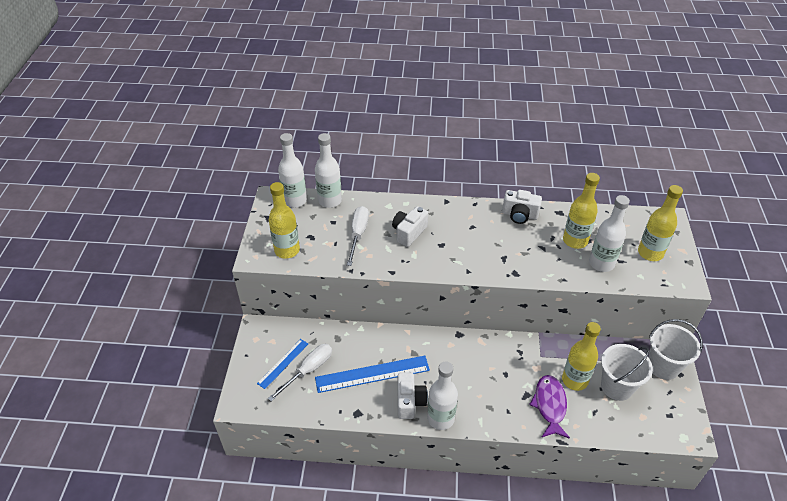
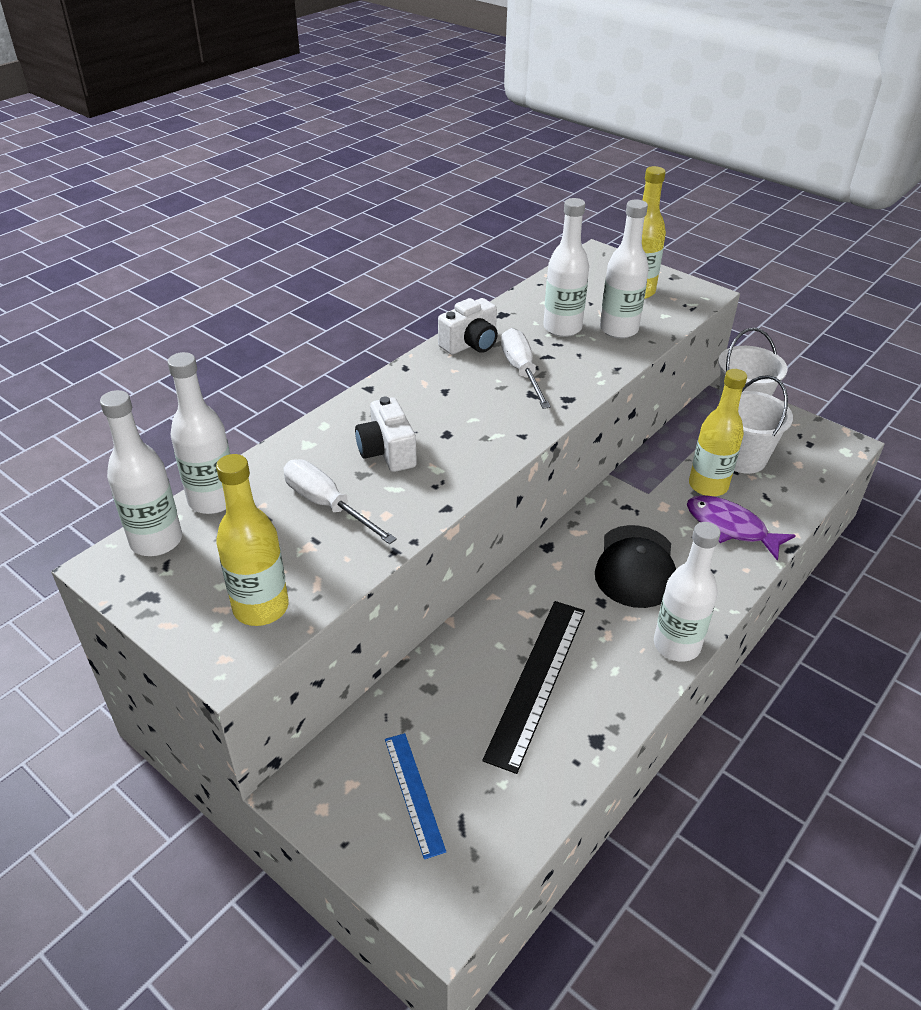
camera: 55 degrees left, 5 degrees down
white screwdriver [268,344,332,401] -> white screwdriver moved to [501,328,551,409]
blue ruler [315,356,430,393] -> black ruler [482,601,585,774]
white camera [398,372,428,419] -> none
yellow bottle [563,173,600,249] -> white bottle [543,198,589,337]
none -> black cap [595,525,676,608]

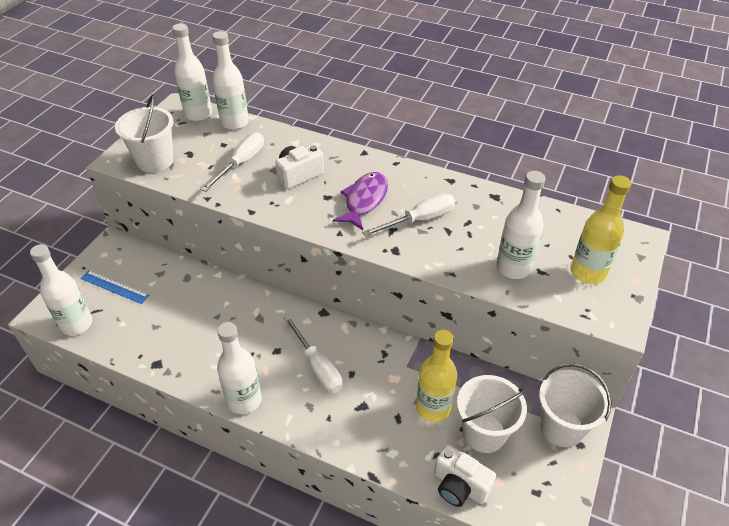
camera: 75 degrees right, 5 degrees up
yellow bottle [216,454,289,626] -> white bucket [115,94,174,173]
blue ruler [385,733,446,859] -> blue ruler turned 60 degrees clockwise [80,270,149,304]
white camera [438,298,498,354] -> white camera moved to [434,444,496,507]
black ruler [482,601,585,774] -> none
white bottle [543,198,589,337] -> white bottle moved to [30,244,93,336]
black cap [595,525,676,608] -> white screwdriver [284,316,343,393]
purple fish [687,495,796,561] -> purple fish moved to [333,172,388,230]

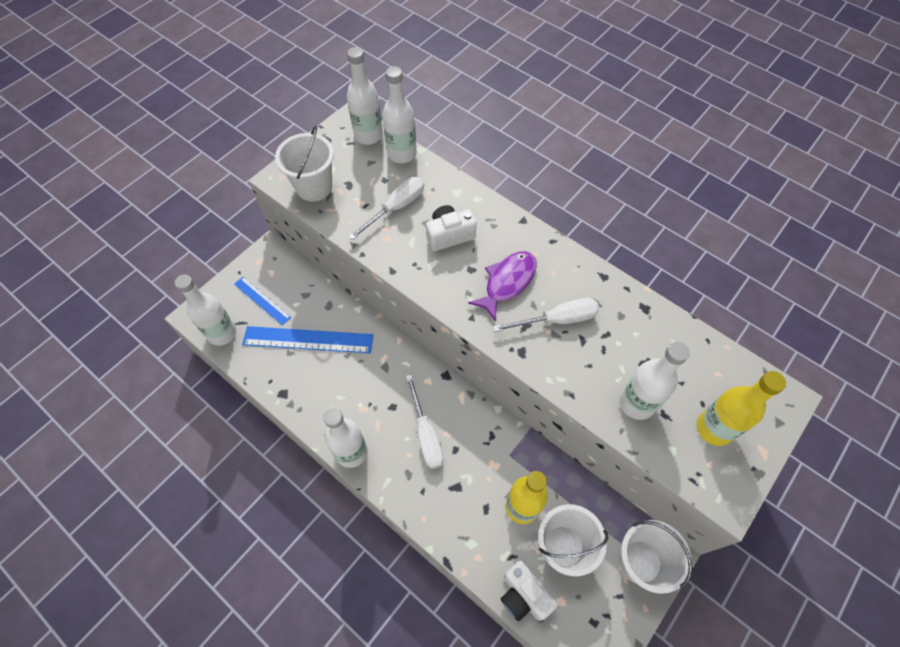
camera: 15 degrees right, 15 degrees up
none -> blue ruler [242,326,373,353]

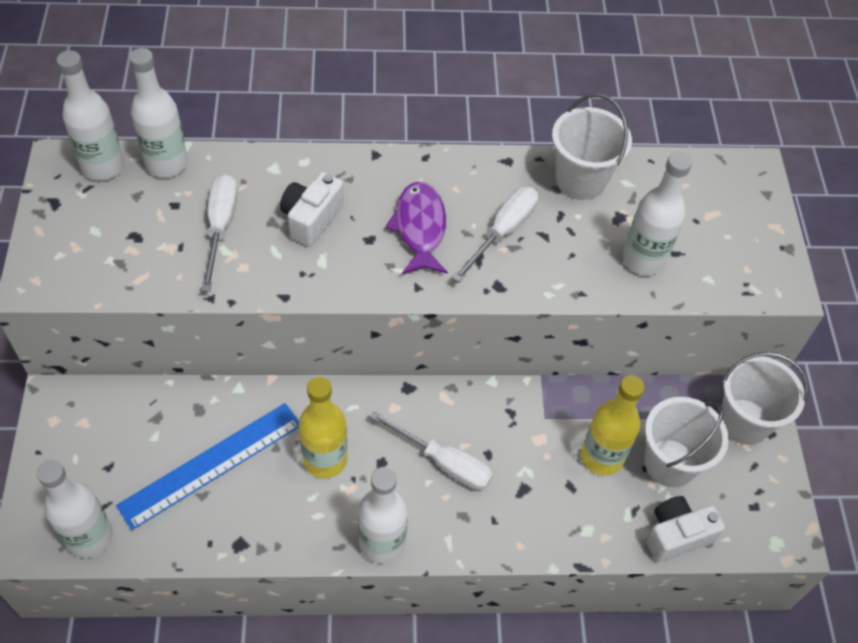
camera: 45 degrees left, 5 degrees down
blue ruler [234,277,291,325] -> none
white bucket [275,126,334,201] -> white bucket moved to [552,94,632,200]
white camera [501,561,558,621] -> white camera turned 150 degrees clockwise [646,496,725,562]
yellow bottle [697,371,786,446] -> yellow bottle moved to [299,377,348,478]

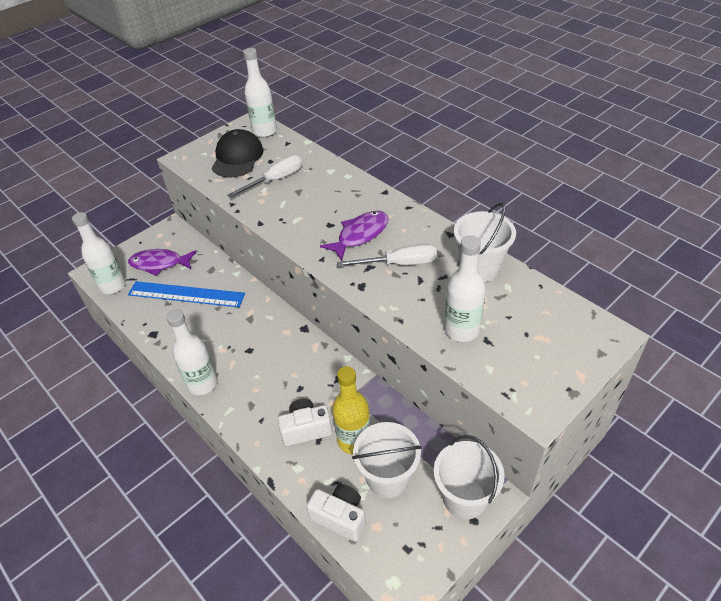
camera: 55 degrees right, 10 degrees down
white bottle [129,48,188,178] -> none
white camera [280,172,344,247] -> white camera moved to [278,399,332,446]
yellow bottle [299,377,348,478] -> none
white screwdriver [370,411,493,490] -> none
none -> purple fish [128,249,197,276]
none -> black cap [212,129,263,178]

